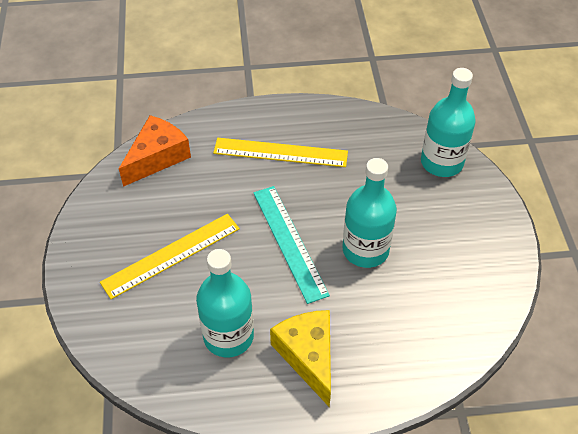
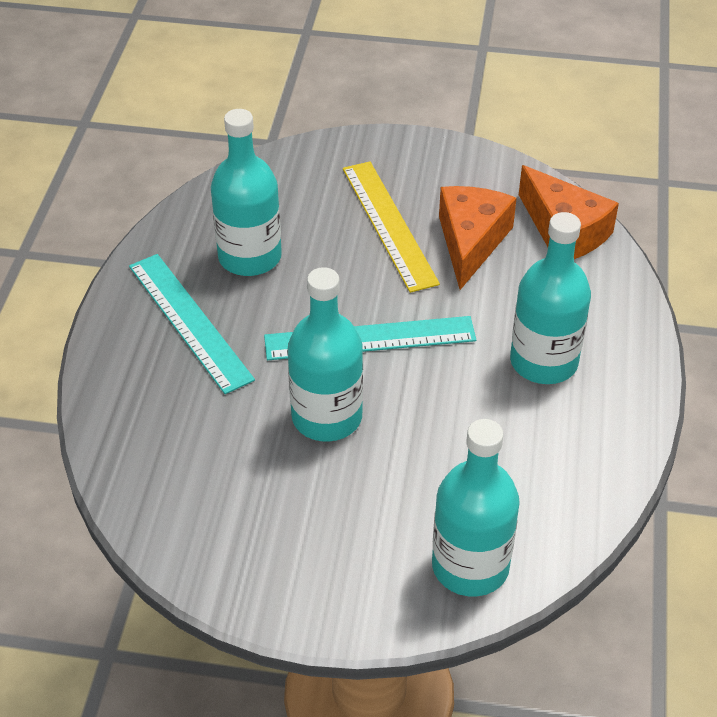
camera: 105 degrees right, 5 degrees down
yellow ruler [213,138,348,167] -> turquoise bottle [510,212,591,384]
yellow cheese [270,310,331,407] -> turquoise ruler [129,254,255,394]
none -> orange cheese [439,186,517,290]

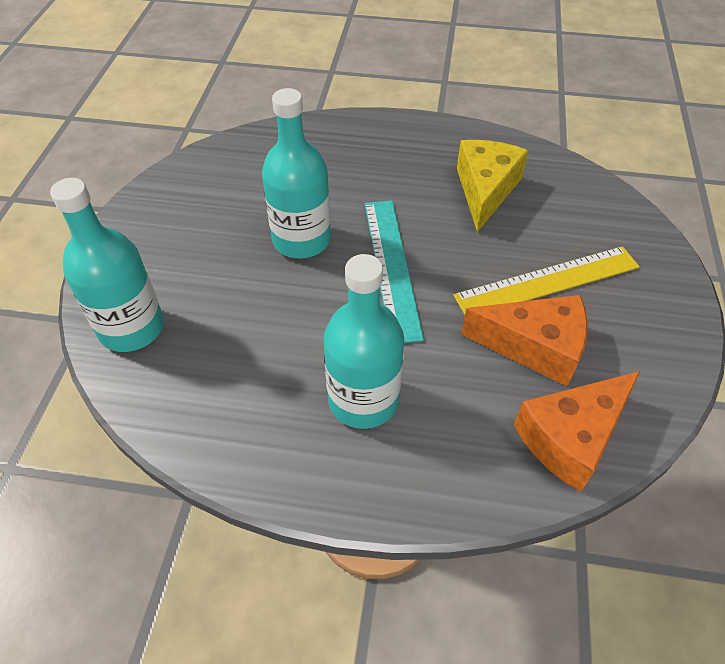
camera: 90 degrees right, 5 degrees up
turquoise ruler [129,254,255,394] -> none
turquoise bottle [211,109,282,276] -> yellow cheese [457,140,529,232]

